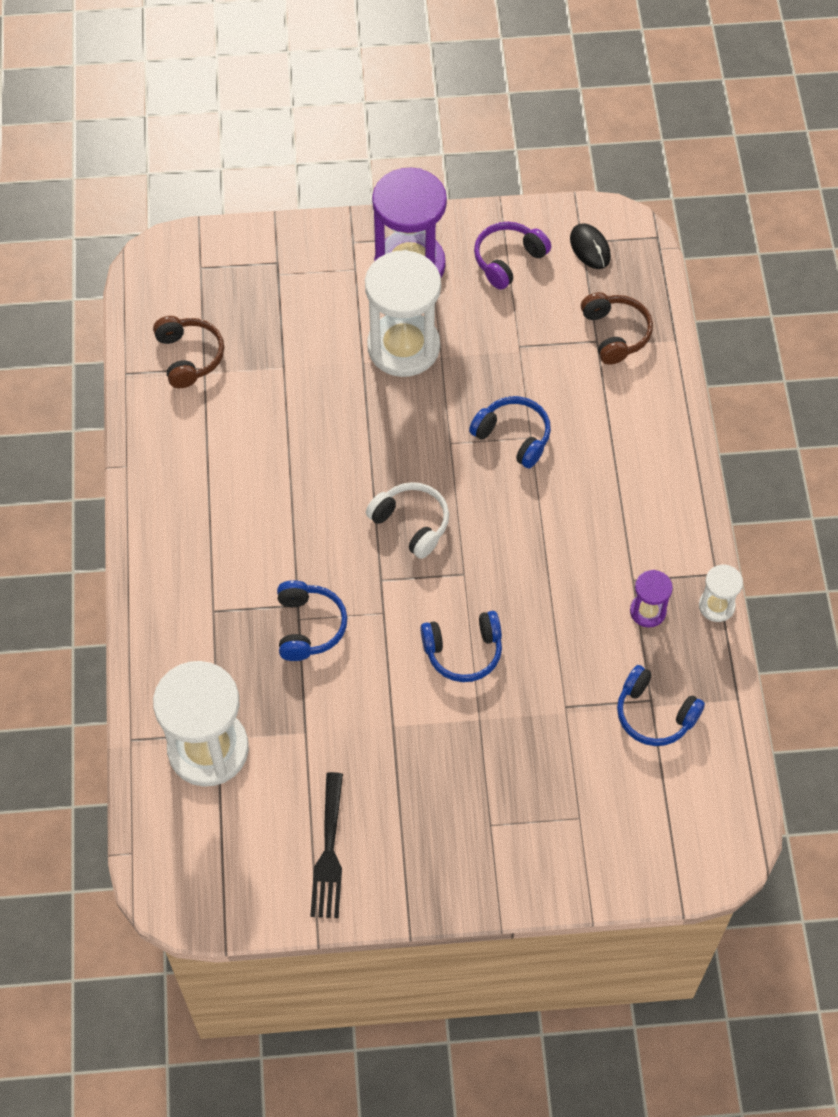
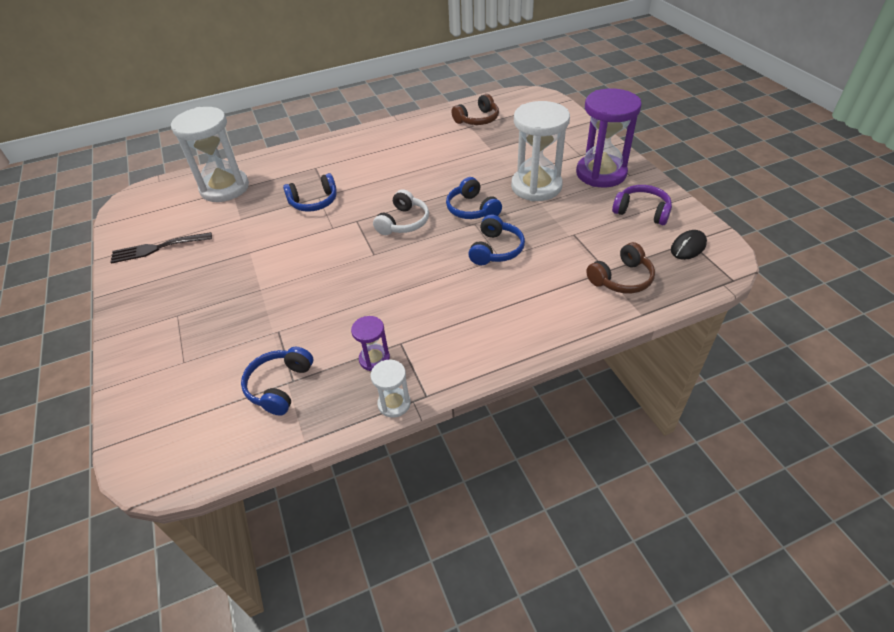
camera: 75 degrees right, 15 degrees down
blue headphones [420,611,502,682] -> blue headphones moved to [446,177,502,219]

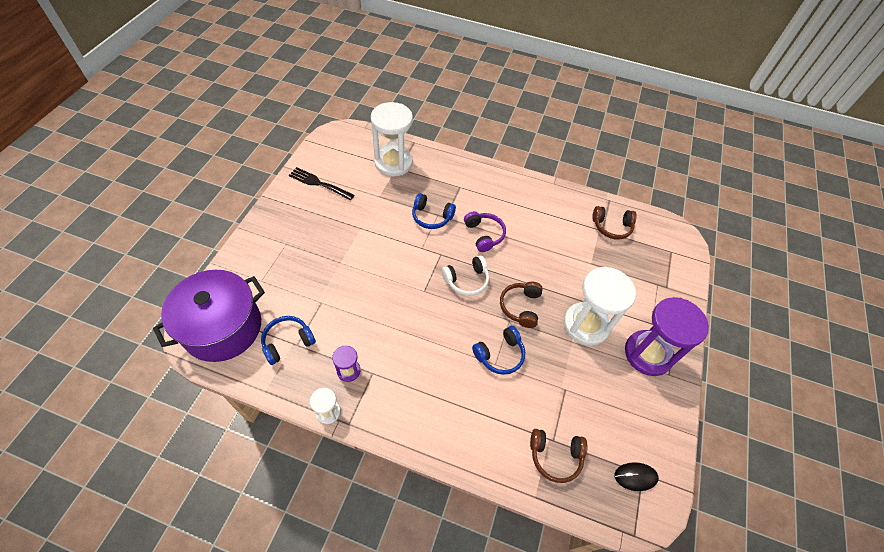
camera: 35 degrees right, 10 degrees up
blue headphones [446,177,502,219] -> brown headphones [500,282,543,328]
purple headphones [612,185,672,225] -> purple headphones moved to [464,211,506,252]
none -> purple pot [153,270,265,362]

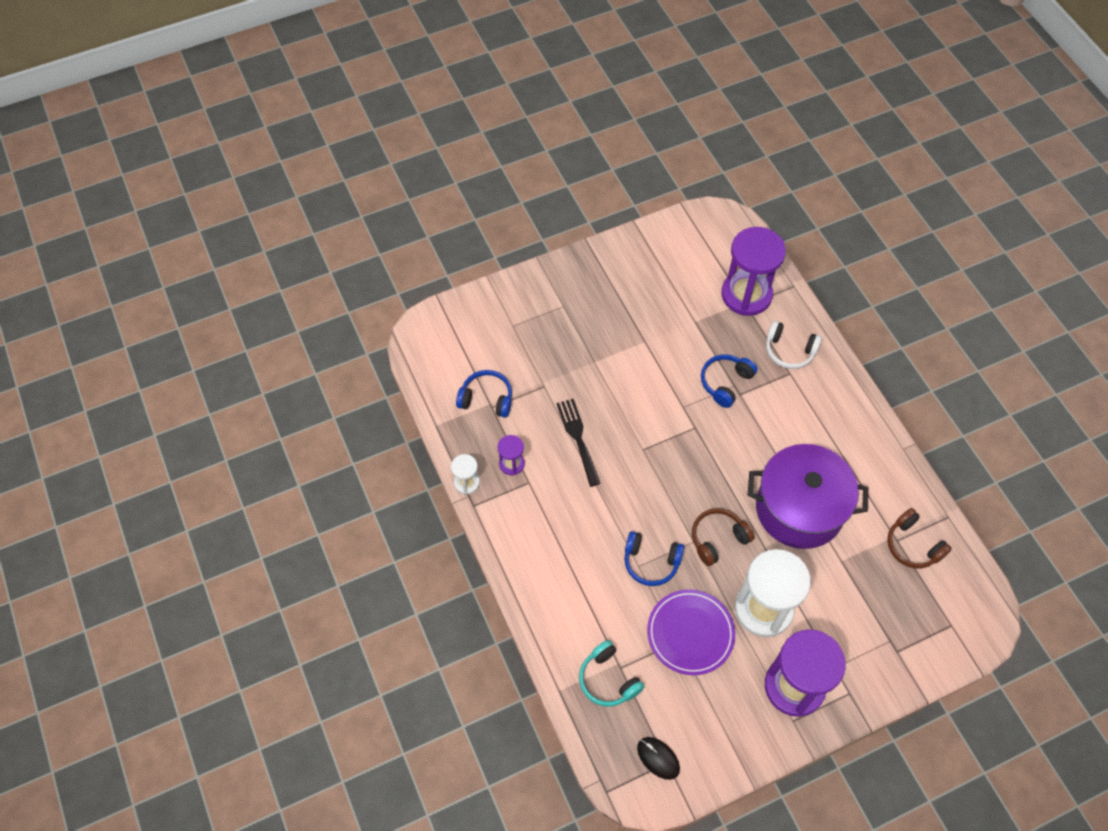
camera: 50 degrees right, 5 degrees up
purple pot [153,270,265,362] -> purple pot moved to [748,444,868,549]
black fork [289,167,354,200] -> black fork moved to [556,399,601,487]
white hourglass [371,102,413,177] -> purple hourglass [721,227,786,316]
blue headphones [412,193,456,229] -> blue headphones turned 60 degrees clockwise [701,354,757,408]
white headphones [442,255,489,296] -> white headphones moved to [766,321,822,369]
purple headphones [464,211,506,252] -> none
brown headphones [530,429,588,483] -> turquoise headphones [579,640,644,707]
none -> purple plate [647,589,735,675]

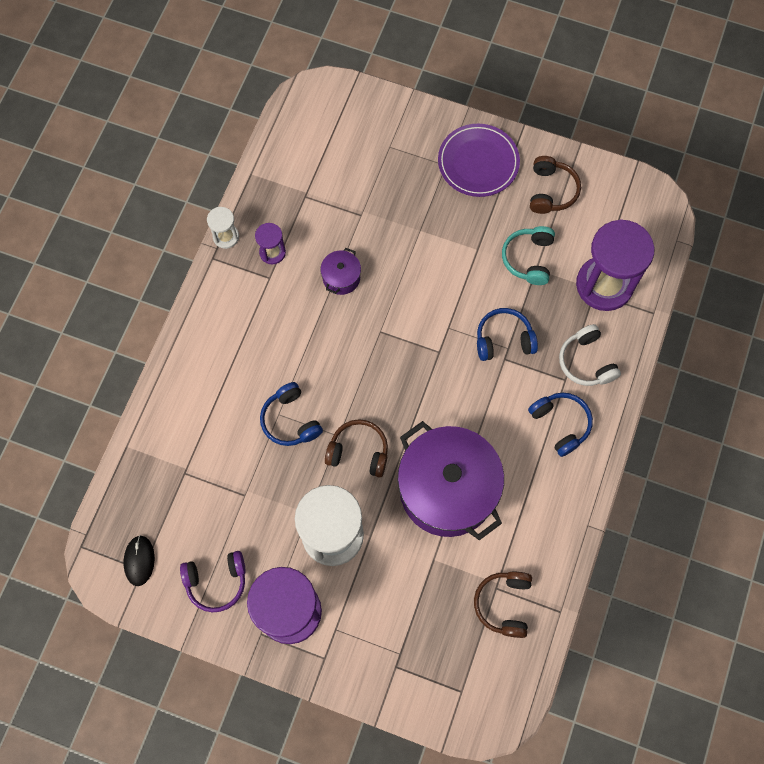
camera: 45 degrees right, 10 degrees up
blue headphones [456,370,512,418] -> blue headphones moved to [528,393,593,457]
black fork [556,399,601,487] -> purple pot [320,248,361,295]
turquoise headphones [579,640,644,707] -> turquoise headphones moved to [502,226,555,285]
purple plate [647,589,735,675] -> purple plate moved to [438,124,520,197]
none -> purple headphones [180,551,246,612]
none -> brown headphones [530,156,581,214]

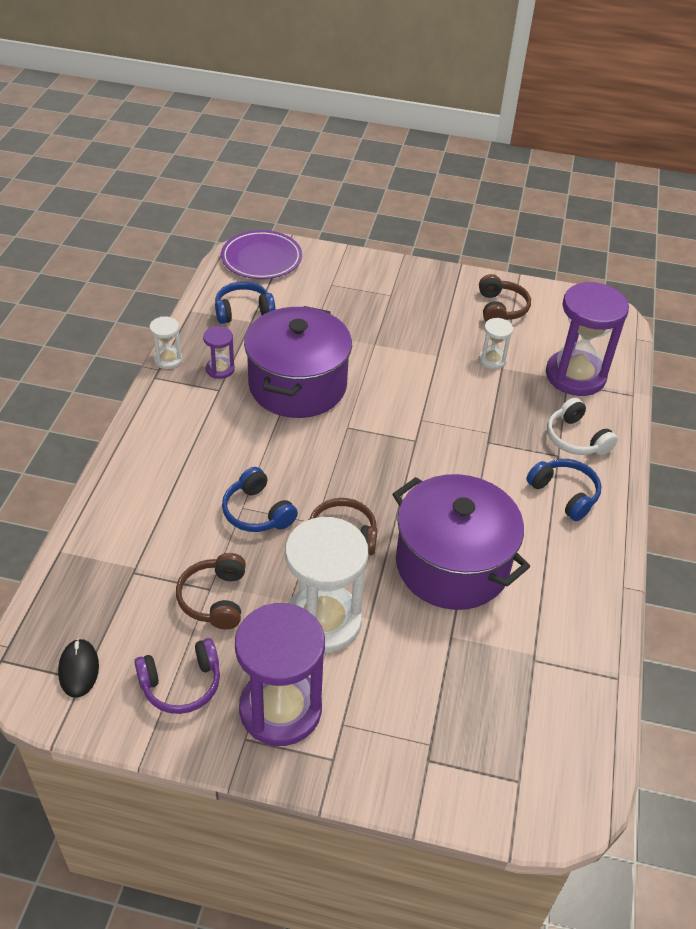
camera: 10 degrees left, 25 degrees down
purple pot [320,248,361,295] -> purple pot [244,306,352,418], size x2.39
purple plate [438,124,520,197] -> purple plate moved to [221,230,302,279]
brown headphones [474,572,532,638] -> brown headphones moved to [176,553,246,629]
blue headphones [477,308,538,361] -> blue headphones moved to [215,281,276,324]
turquoise headphones [502,226,555,285] -> white hourglass [479,318,513,369]

